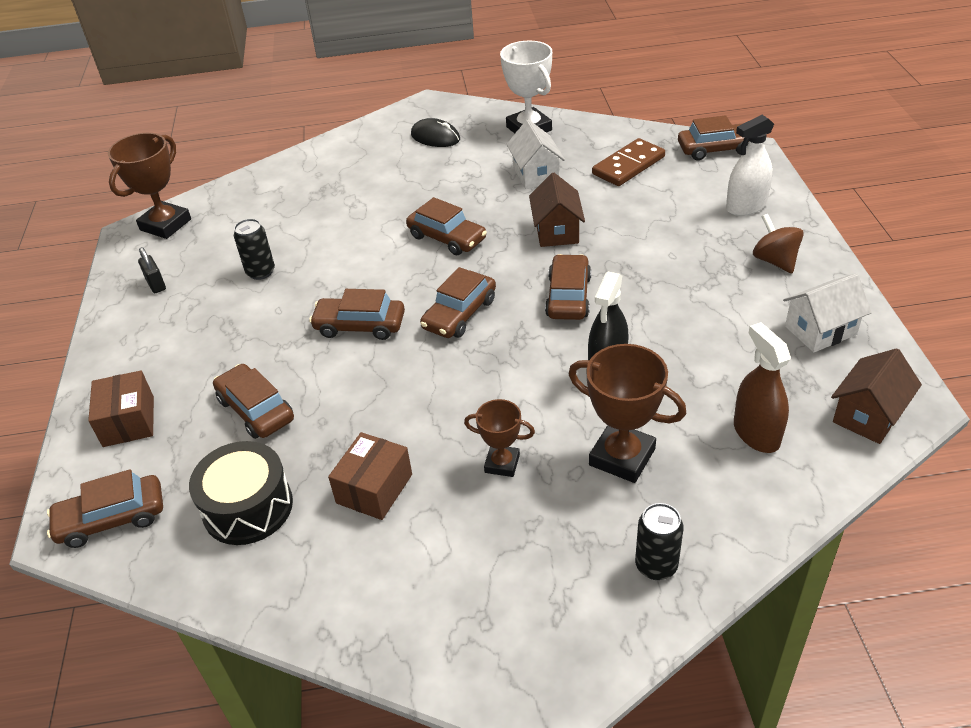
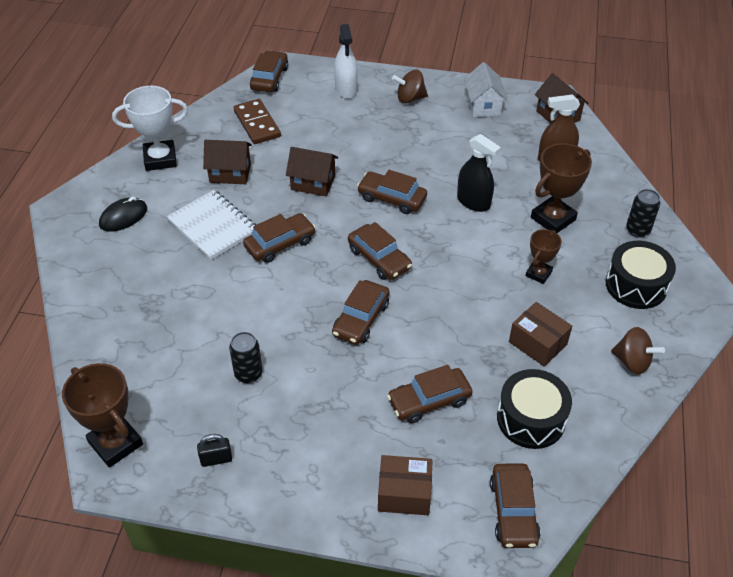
camera: 75 degrees left, 5 degrees up
white house [507,120,565,189] -> brown house [203,140,252,184]
none -> white notebook [167,190,256,260]
none -> black drum [606,241,676,309]
none -> brown spinning top [611,327,665,375]

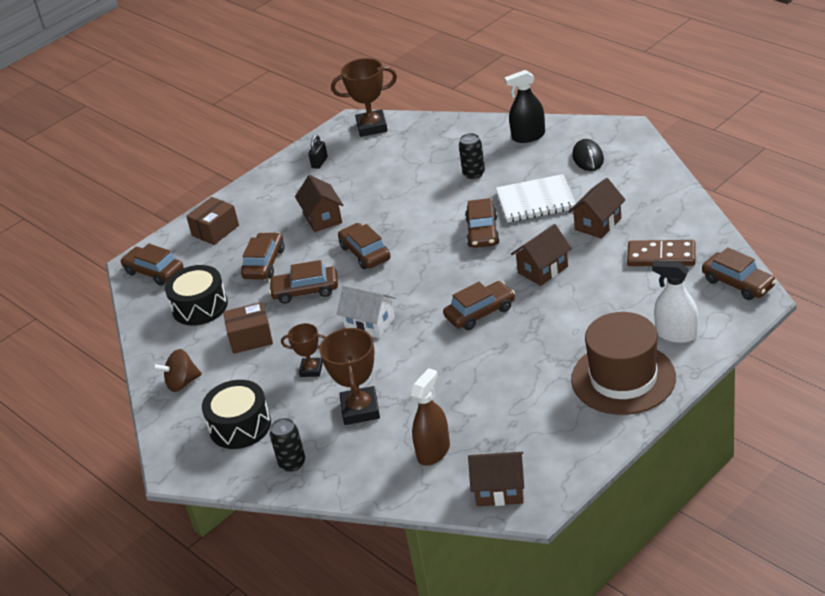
camera: 130 degrees right, 10 degrees down
white trophy [112,86,188,171] -> none
black can [229,332,263,384] -> black can moved to [459,133,485,179]
brown car [348,222,412,280] -> brown car moved to [269,260,338,304]
brown spinning top [392,70,428,104] -> brown hat [571,312,676,415]
black spray bottle [457,134,501,212] -> black spray bottle moved to [504,70,545,143]
white house [464,62,508,117] -> white house moved to [337,284,396,338]
brown trophy [525,229,562,284] -> brown trophy turned 60 degrees counterclockwise [281,323,326,377]
none -> brown house [295,175,343,232]

